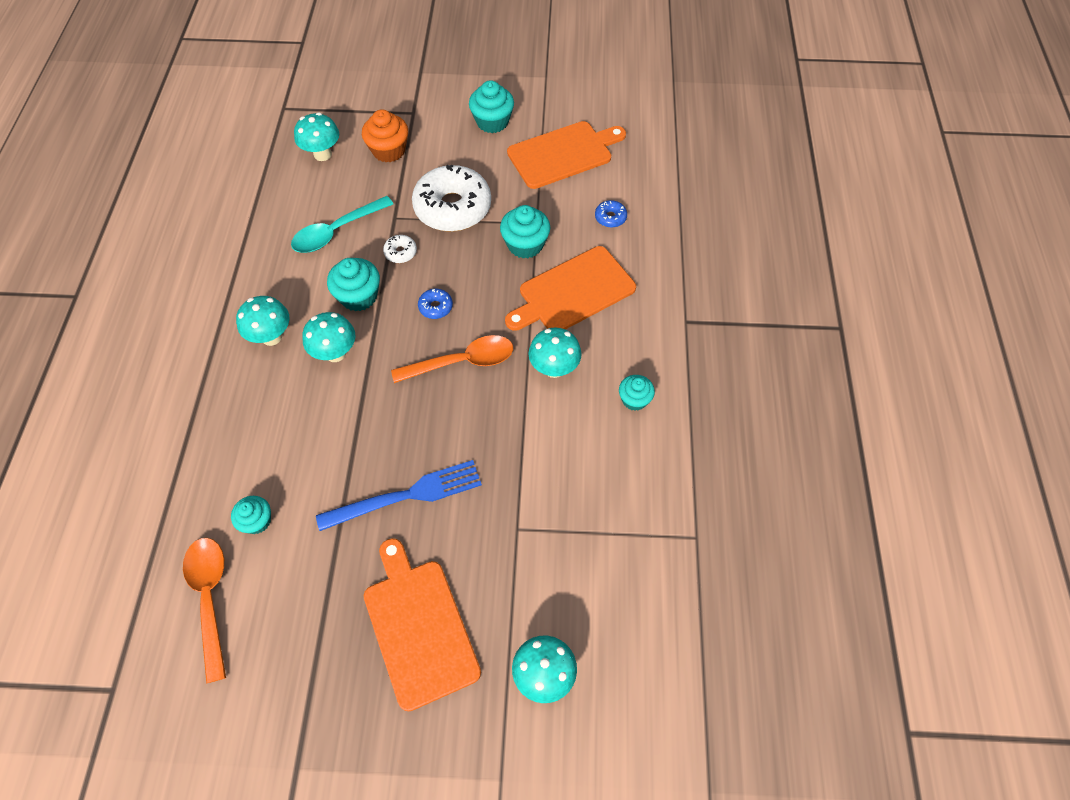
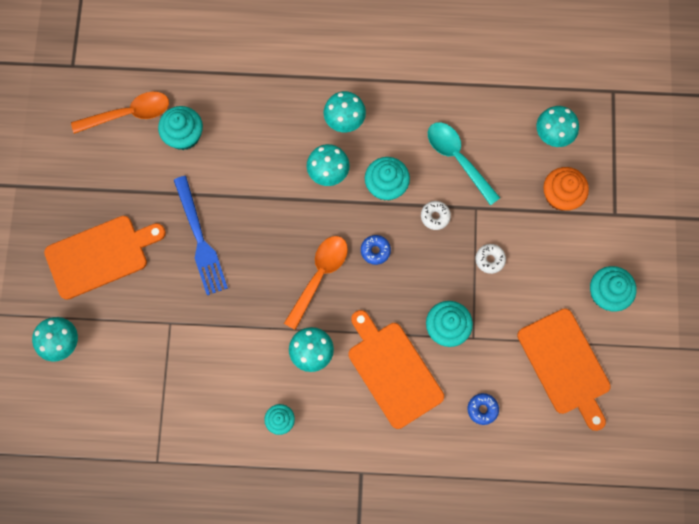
camera: 90 degrees right, 15 degrees up
turquoise cupcake [231,496,271,534] -> turquoise cupcake [158,106,203,150], size x1.56
orange spoon [391,335,513,383] -> orange spoon turned 135 degrees counterclockwise [284,236,348,330]
white donut [412,165,491,232] -> white donut [476,244,506,274], size x0.41

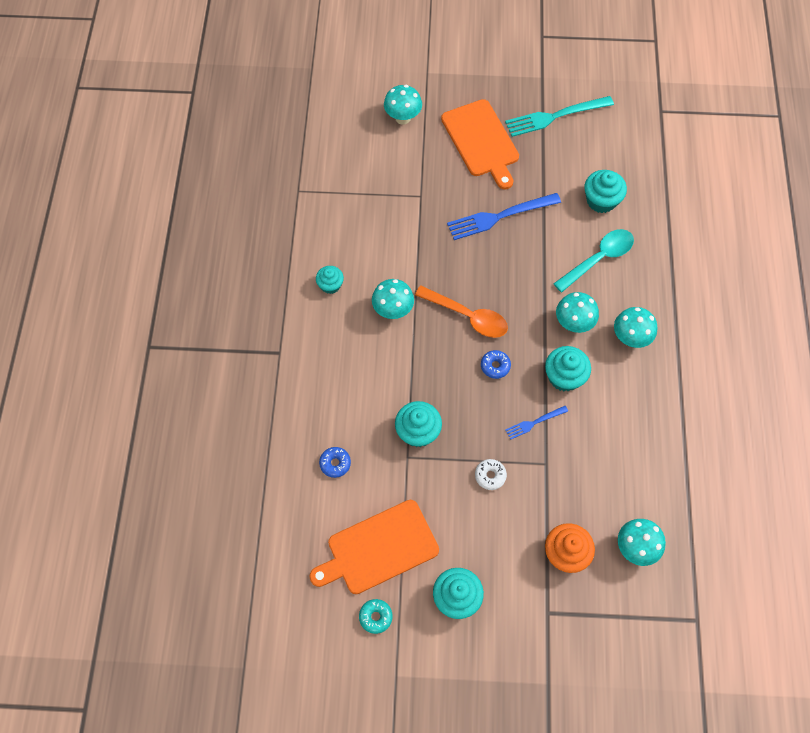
camera: 90 degrees right, 10 degrees down
orange spoon [71,92,169,134] -> none
orange cutting board [348,310,444,429] -> none
white donut [421,201,451,230] -> blue fork [505,406,568,440]
turquoise spoon [428,122,500,206] -> turquoise spoon moved to [553,229,634,292]
none -> turquoise donut [359,599,393,634]
none -> turquoise fork [505,96,614,137]

